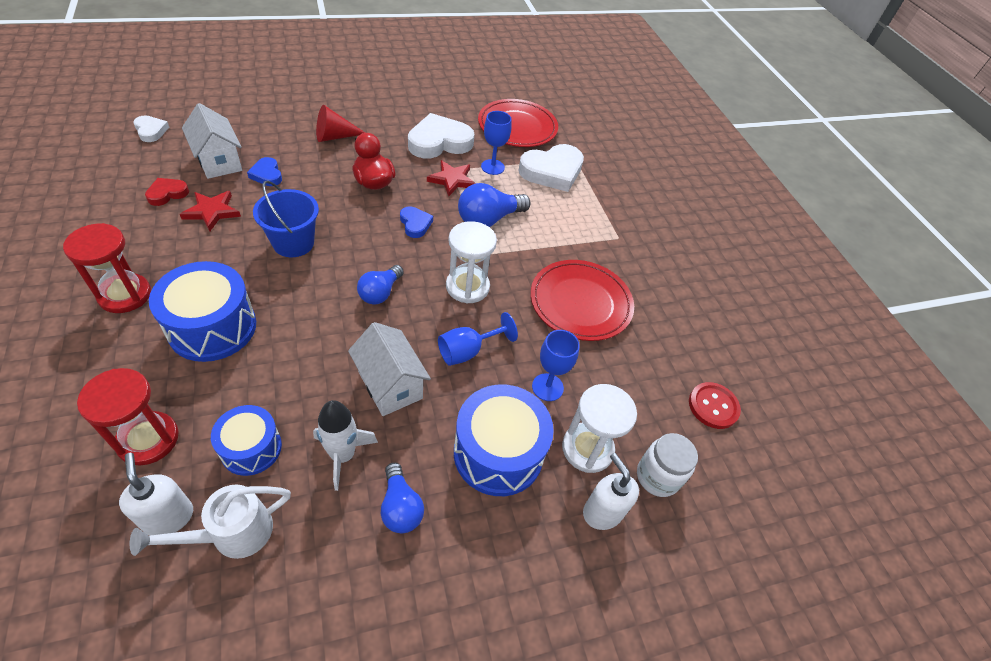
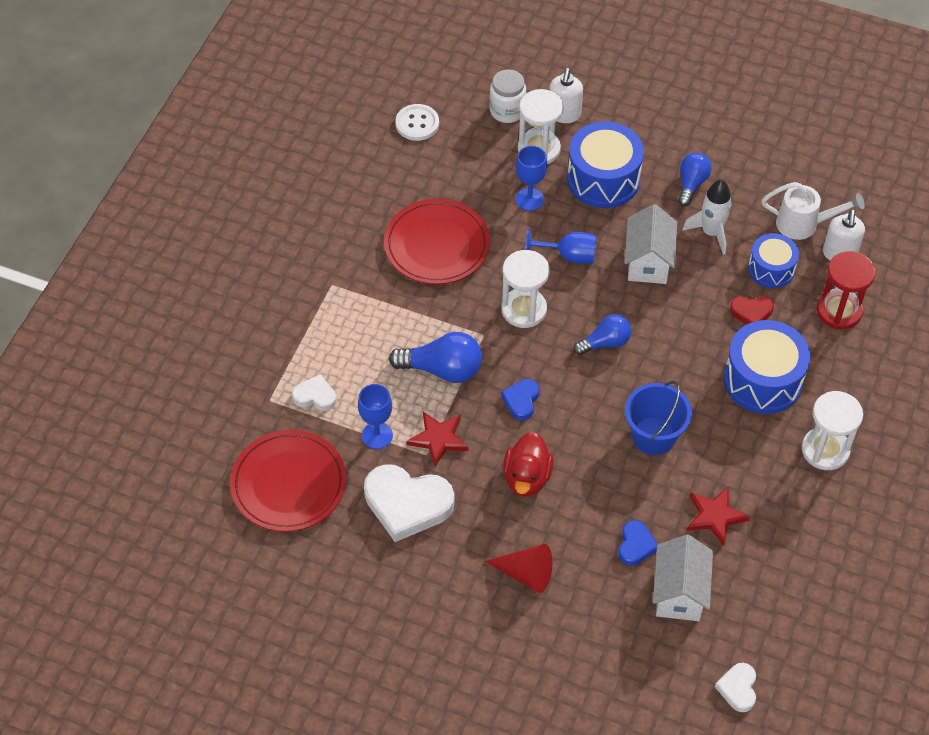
camera: 135 degrees left, 5 degrees up
red hourglass [63,223,151,313] -> white hourglass [802,391,863,470]
red heart [145,178,189,206] -> red heart moved to [730,295,774,324]
white heart [518,144,584,192] -> white heart [292,375,336,411], size x0.50
red button [689,382,741,429] -> white button [395,104,439,141]

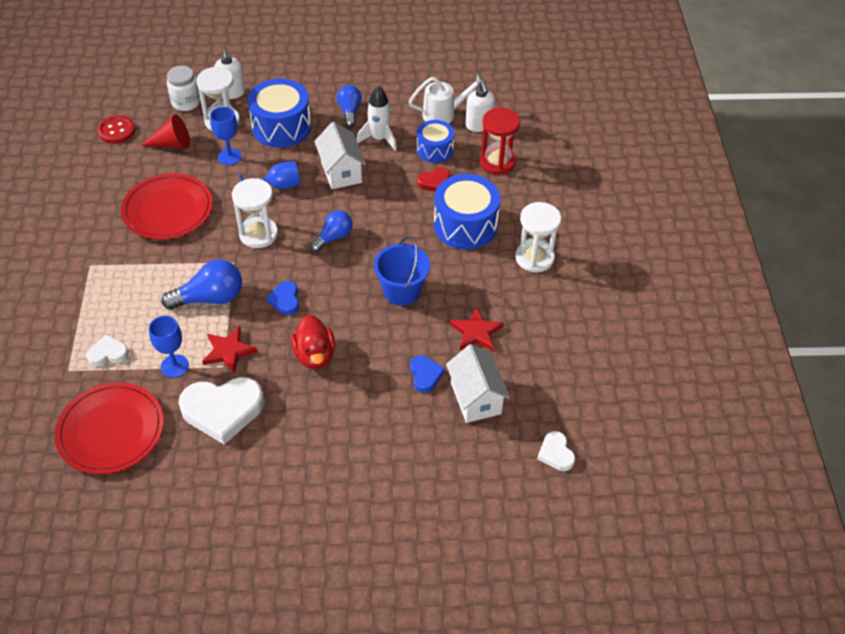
camera: 25 degrees left, 5 degrees down
white button [395,104,439,141] -> red button [97,115,135,143]
red cone [485,544,552,593] -> red cone moved to [141,114,190,148]

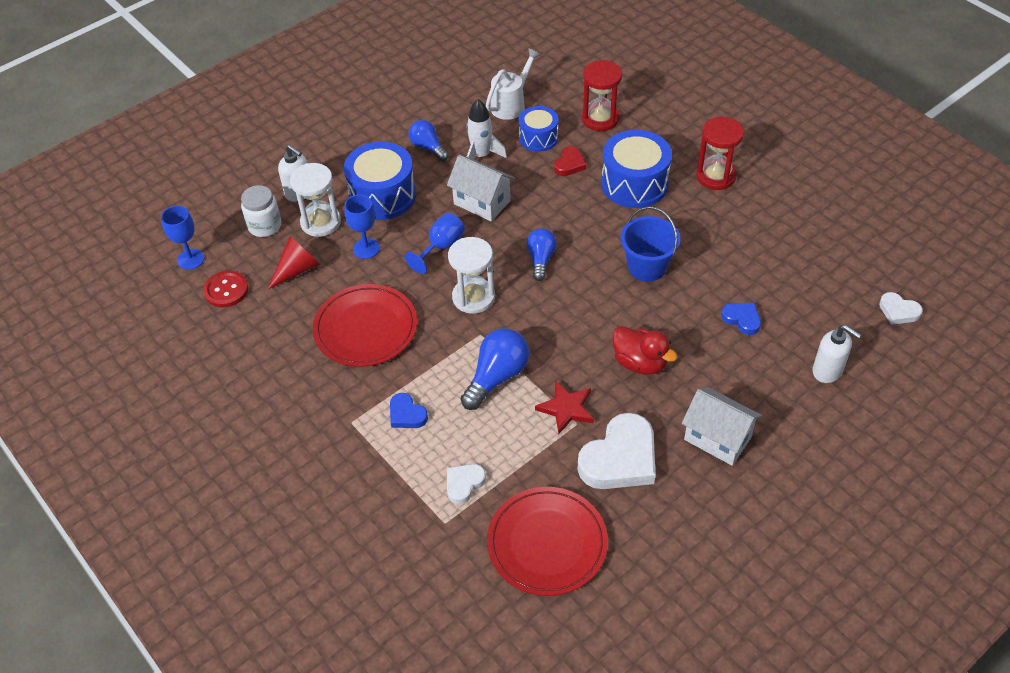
camera: 35 degrees left, 0 degrees up
blue goblet [149,316,189,378] -> blue goblet moved to [161,206,204,270]
blue heart [266,281,299,315] -> blue heart moved to [390,393,428,428]
white house [446,344,510,423] -> white house moved to [682,387,762,466]
red star [450,307,504,351] -> none
white soap dispenser [465,81,495,132] -> white soap dispenser moved to [813,325,861,383]
white hourglass [515,202,561,272] -> red hourglass [696,117,744,190]

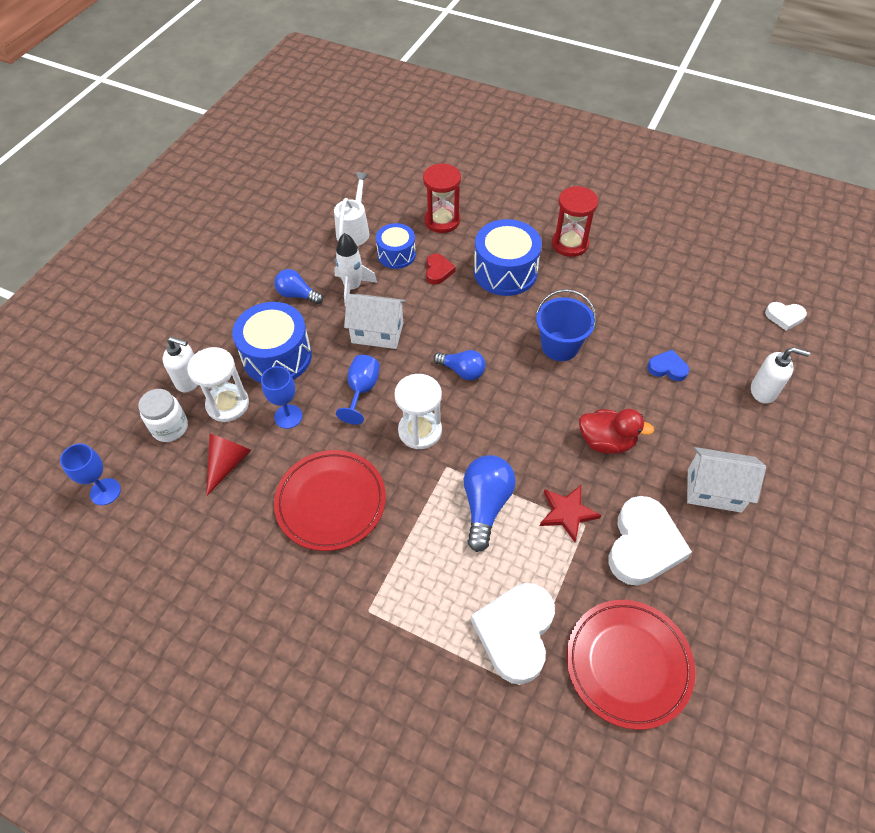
camera: 25 degrees left, 5 degrees up
red button [203,271,248,308] -> none
blue heart [390,393,428,428] -> none
white heart [447,464,486,504] -> white heart [471,583,555,684], size x1.98
blue light bulb [526,228,557,281] -> blue light bulb turned 135 degrees clockwise [433,350,486,380]

